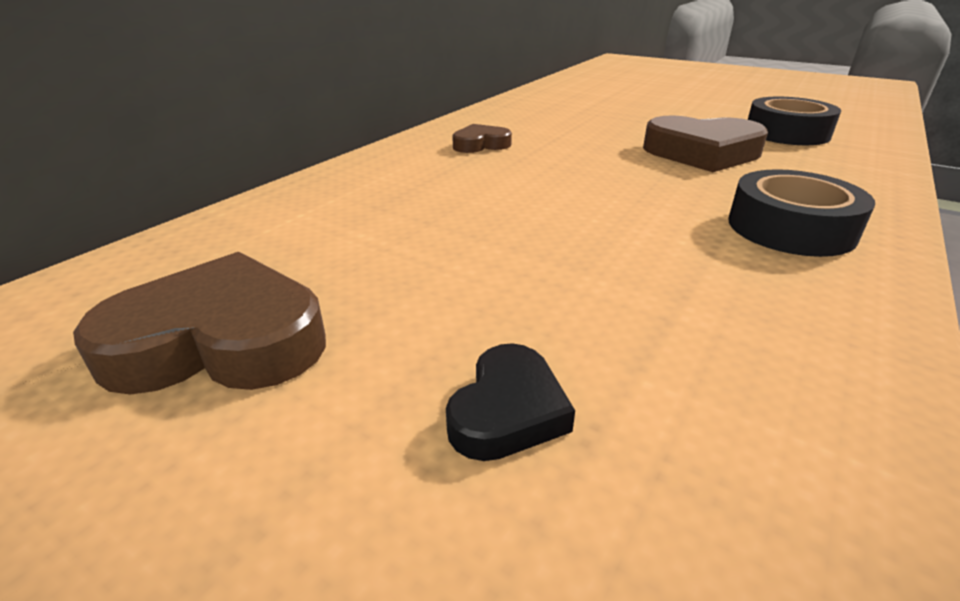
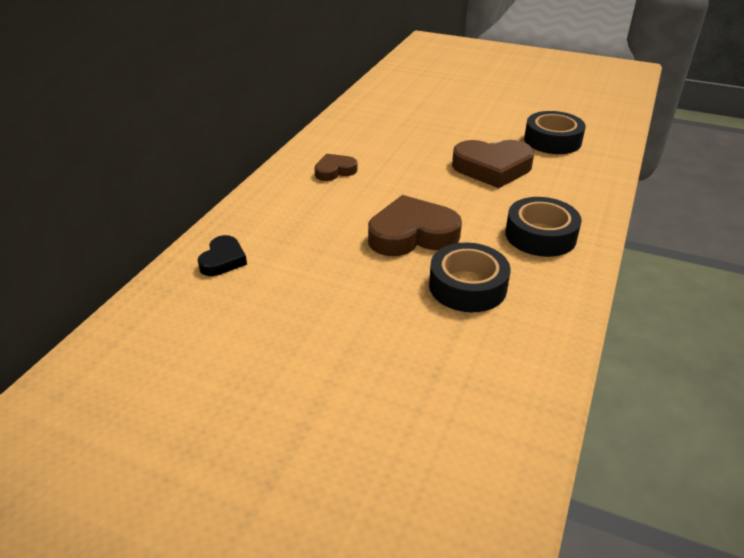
camera: 10 degrees left, 5 degrees up
brown heart [73,252,326,395] -> brown heart moved to [368,195,462,256]
black heart [446,343,575,461] -> black heart moved to [198,235,247,276]
none -> black tape [429,243,511,312]

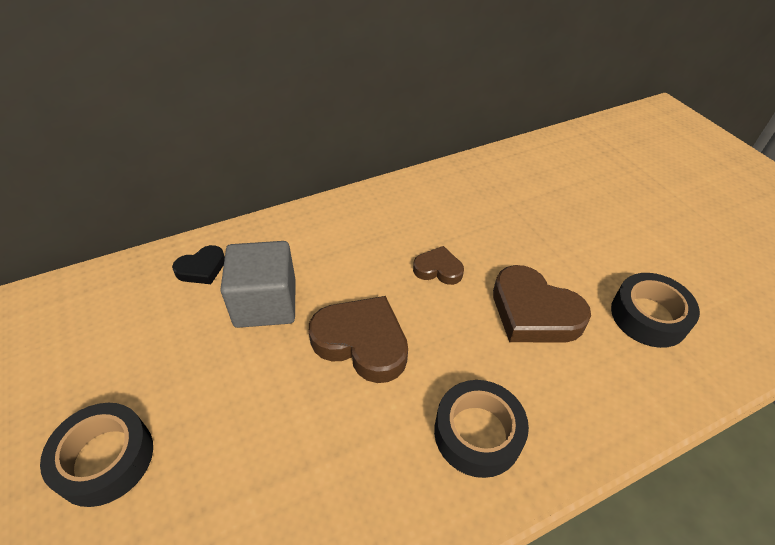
camera: 40 degrees right, 10 degrees up
brown heart [314,154,357,181] -> brown heart moved to [413,246,464,285]
black tape [429,243,511,312] -> black tape moved to [40,403,153,507]
none -> grey cube [220,241,296,328]

